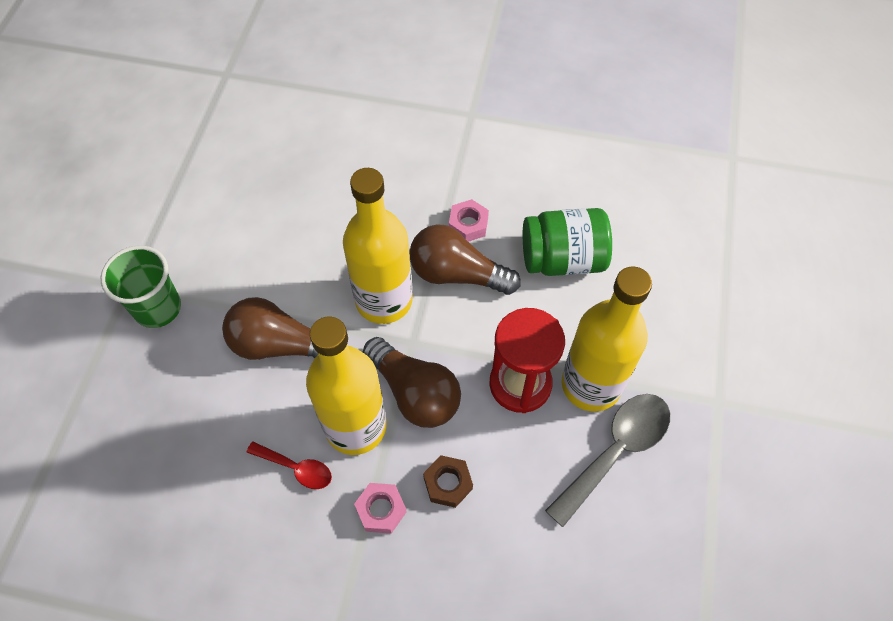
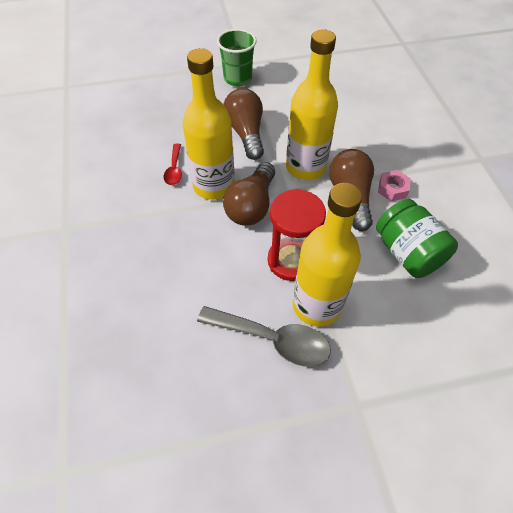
camera: 65 degrees right, 5 degrees down
pink nut [354,483,407,534] -> none
brown nut [423,455,473,508] -> none

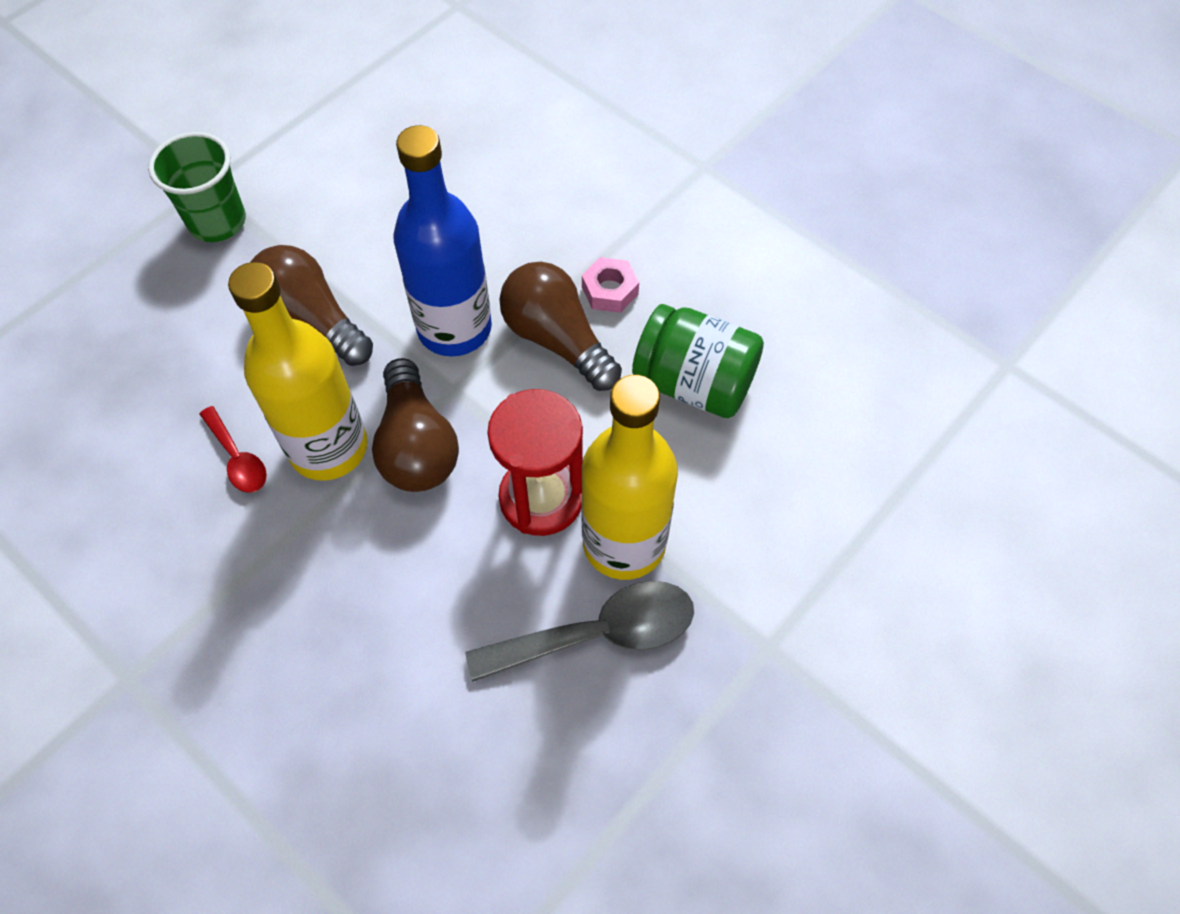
camera: 35 degrees left, 5 degrees up
yellow bottle [286,29,338,180] -> blue bottle [393,125,492,357]

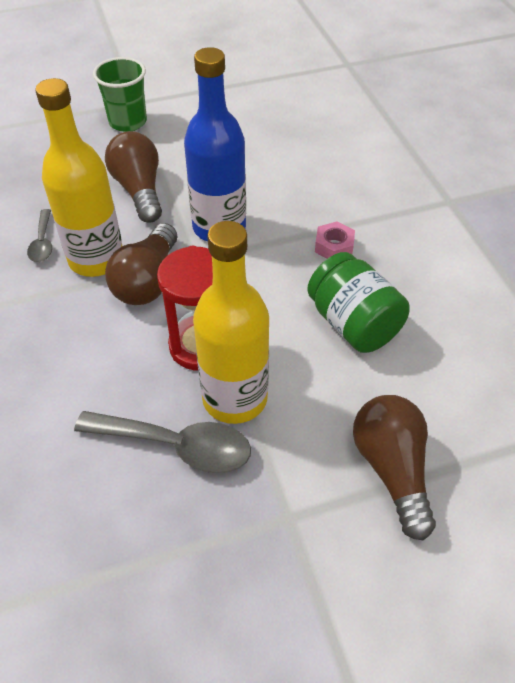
camera: 30 degrees right, 10 degrees down
red spoon [199,406,267,493] -> grey spoon [27,209,52,262]
brown light bulb [500,262,622,391] -> brown light bulb moved to [353,395,436,540]

